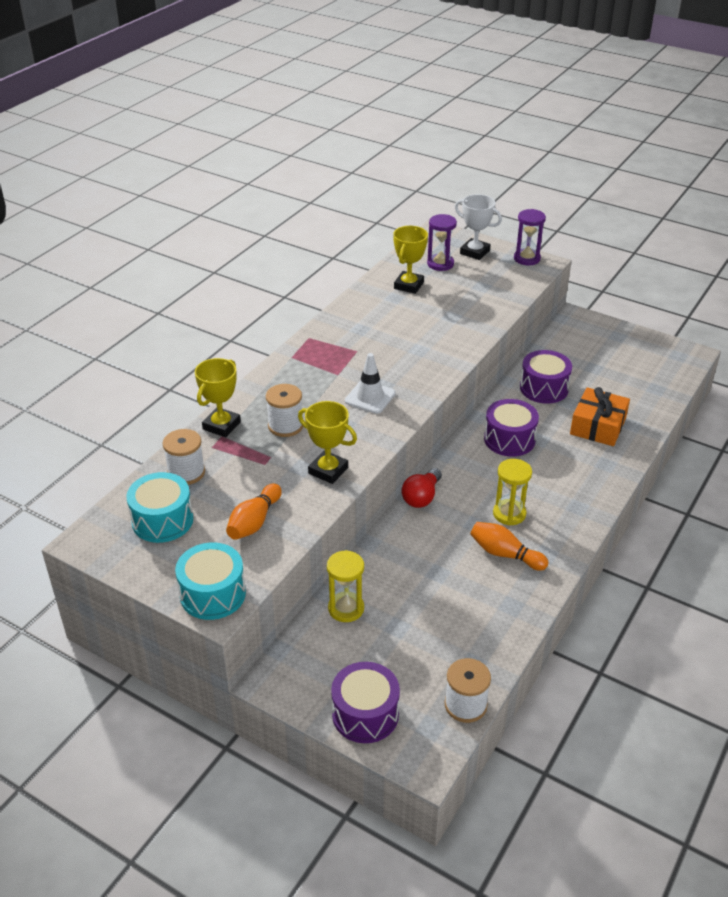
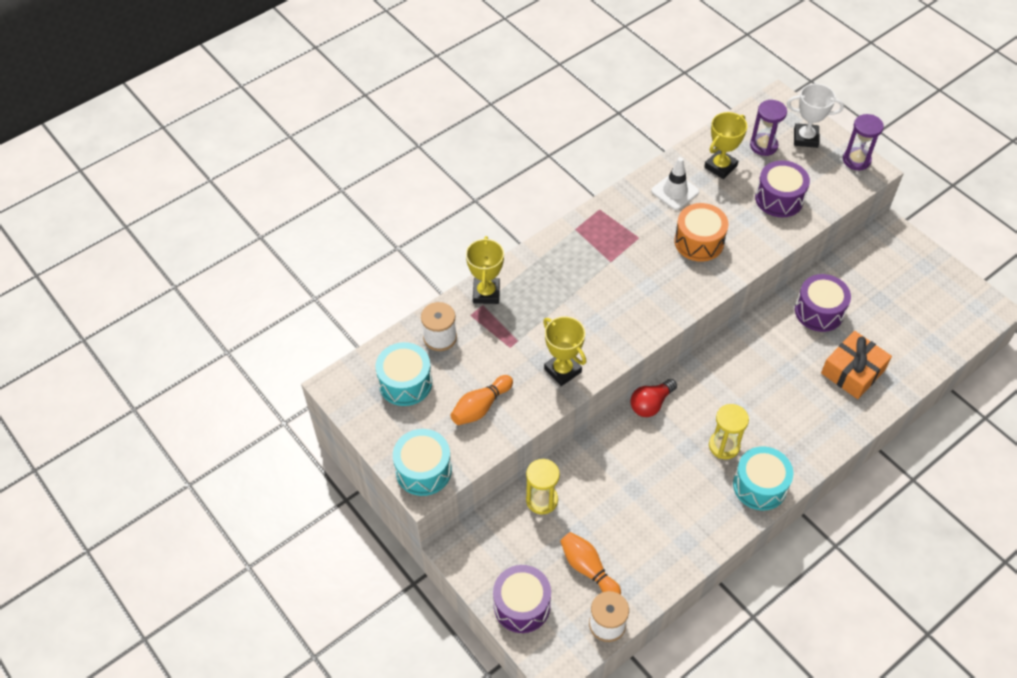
camera: 20 degrees right, 15 degrees up
yellow trophy [195,358,241,437] -> yellow trophy turned 45 degrees counterclockwise [466,236,504,304]
white spool [266,384,303,437] -> none
white traffic cone [345,353,396,414] -> white traffic cone moved to [651,157,699,210]
white trophy [455,194,502,260] -> white trophy turned 45 degrees counterclockwise [787,84,844,148]
orange bowling pin [470,522,548,571] -> orange bowling pin moved to [560,532,621,595]
purple drum [484,399,539,457] -> purple drum moved to [755,160,810,217]
none -> orange drum [674,203,729,262]
none -> turquoise drum [733,446,793,511]

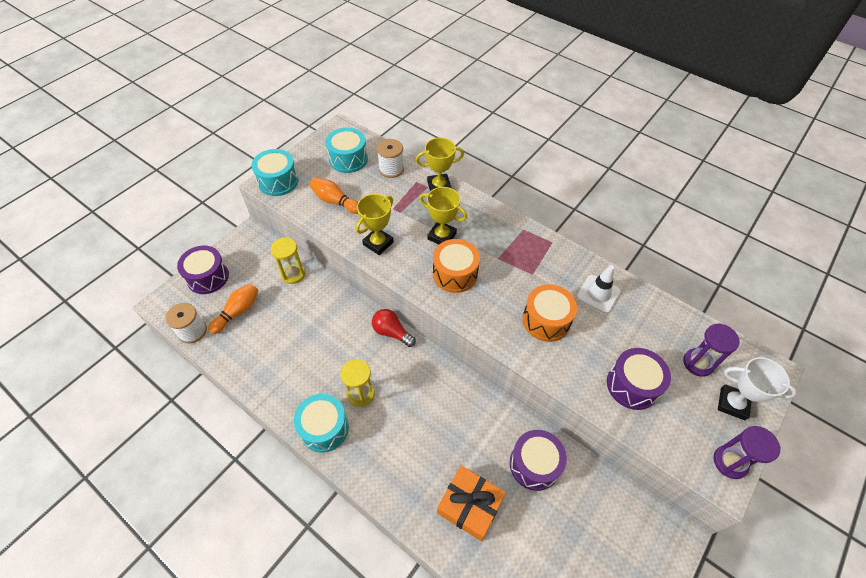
camera: 75 degrees right, 0 degrees up
yellow trophy [704,112,747,179] -> yellow trophy moved to [420,187,467,244]
white trophy [787,84,844,148] -> white trophy turned 60 degrees counterclockwise [718,357,797,420]
none -> orange drum [433,239,480,293]

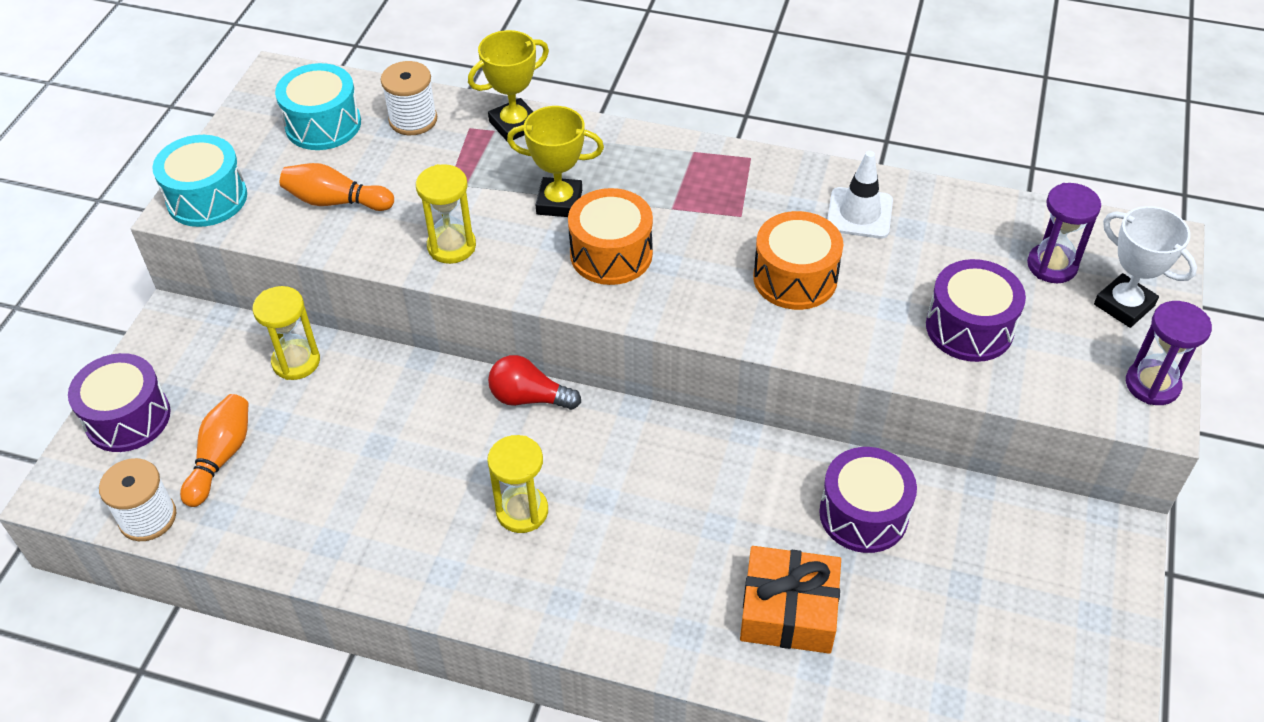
camera: 20 degrees left, 5 degrees down
turquoise drum [294,394,349,453] -> none
yellow trophy [356,194,394,255] -> yellow hourglass [416,164,476,264]
white trophy [718,357,797,420] -> white trophy turned 45 degrees clockwise [1094,206,1197,328]

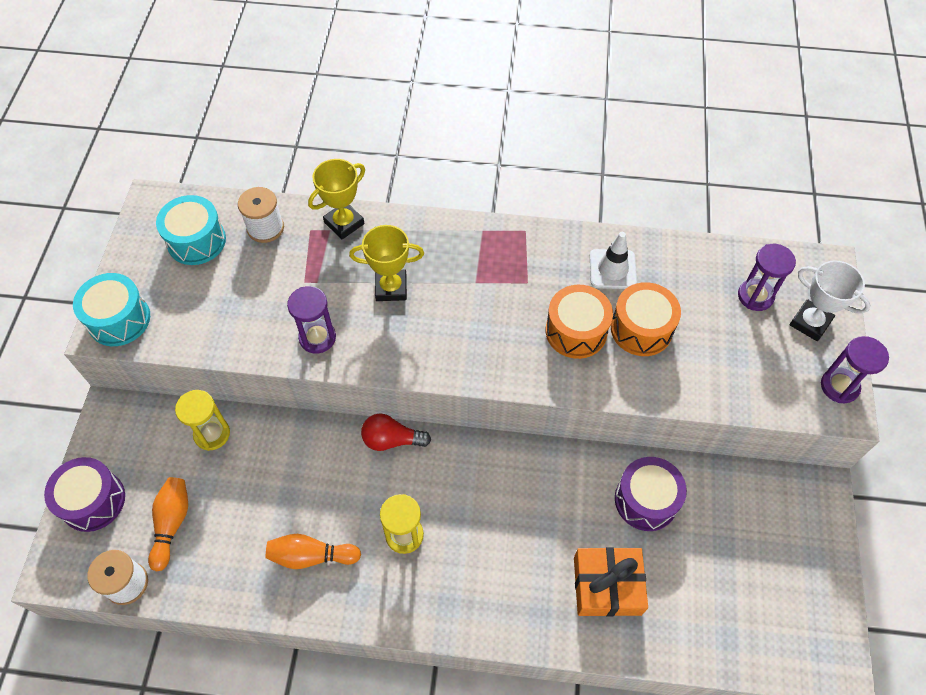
camera: 10 degrees left, 10 degrees up
orange bowling pin [280,163,394,211] -> orange bowling pin moved to [266,534,361,569]
yellow hourglass [416,164,476,264] -> purple hourglass [287,286,336,354]
orange drum [568,188,653,285] -> orange drum moved to [611,282,681,356]
purple drum [926,259,1026,362] -> none

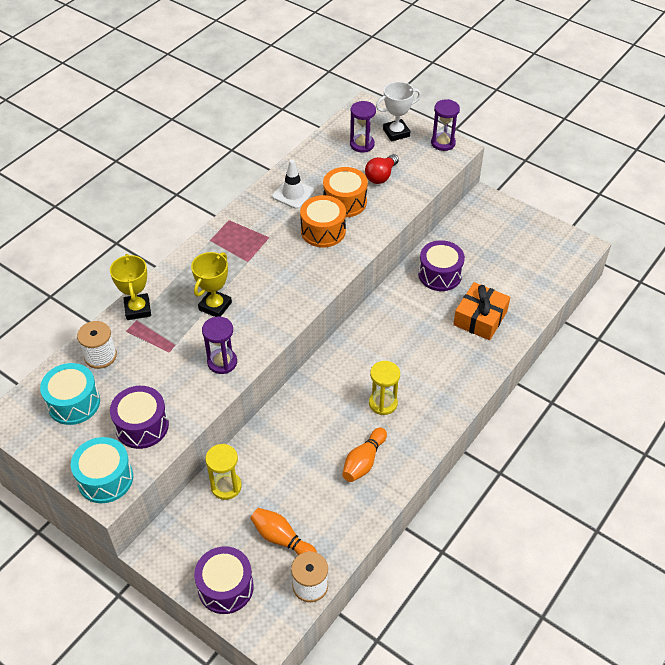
camera: 60 degrees left, 10 degrees down
red light bulb [361,413,431,451] -> red light bulb moved to [365,154,399,184]
none -> purple drum [110,386,169,449]

